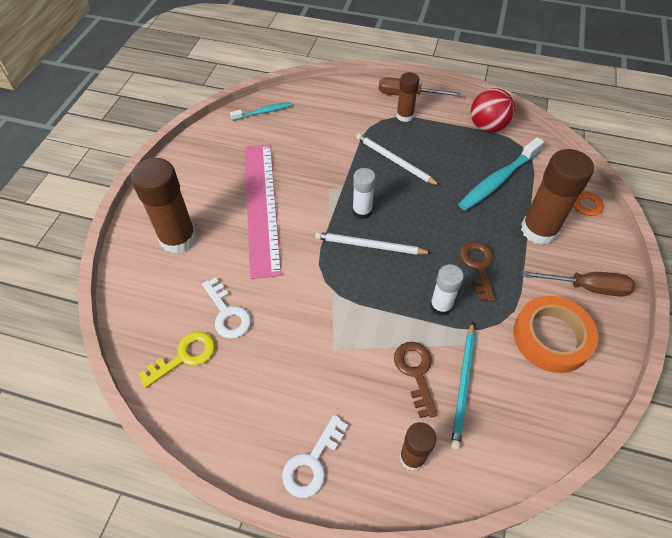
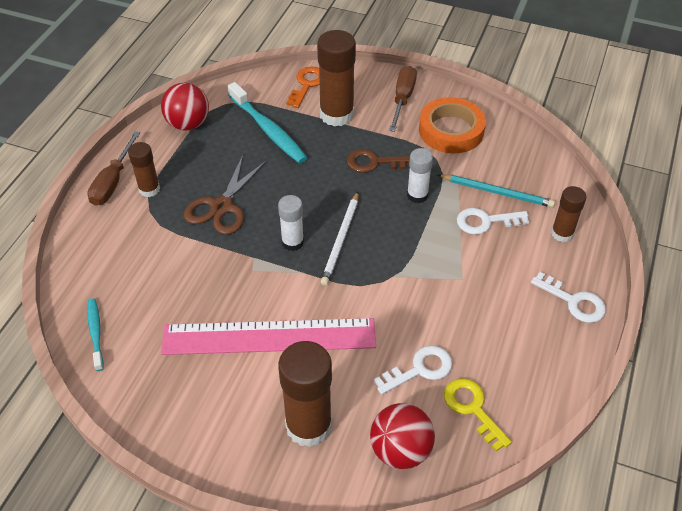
camera: 85 degrees left, 5 degrees down
white pencil [356,133,440,186] -> brown scissors [184,155,267,235]
brown key [394,342,438,418] -> white key [457,208,529,235]
none -> red ball [370,403,435,469]

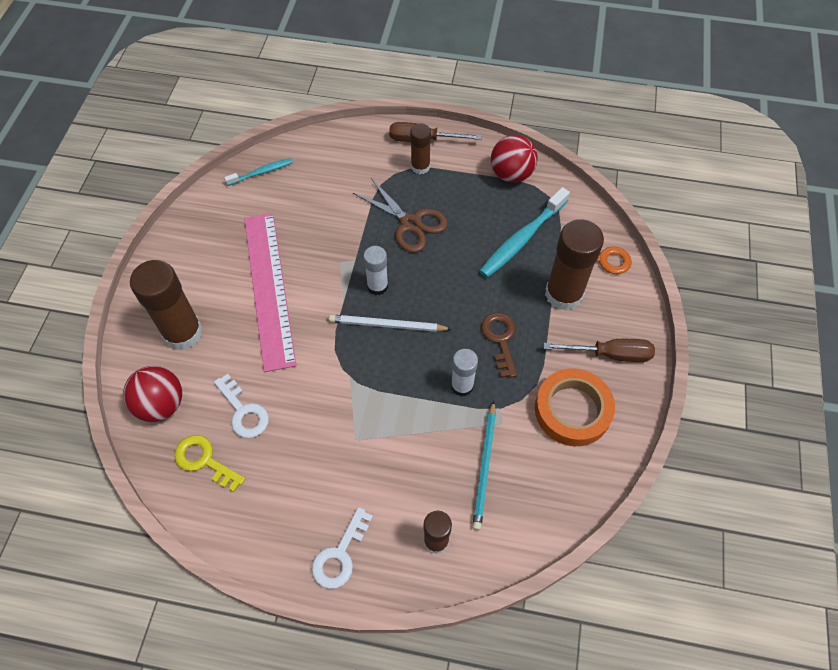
camera: 80 degrees right, 10 degrees up
brown scissors [184,155,267,235] -> brown scissors turned 150 degrees counterclockwise [353,178,448,253]
yellow key [444,378,512,451] -> yellow key turned 105 degrees counterclockwise [174,435,245,492]
white key [457,208,529,235] -> none

